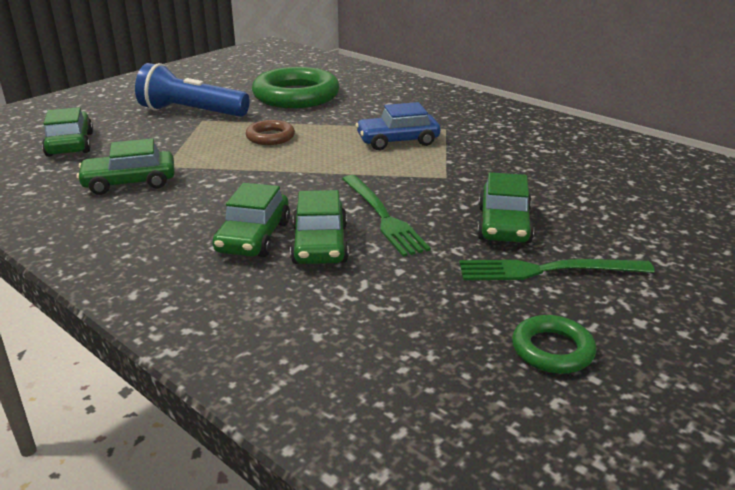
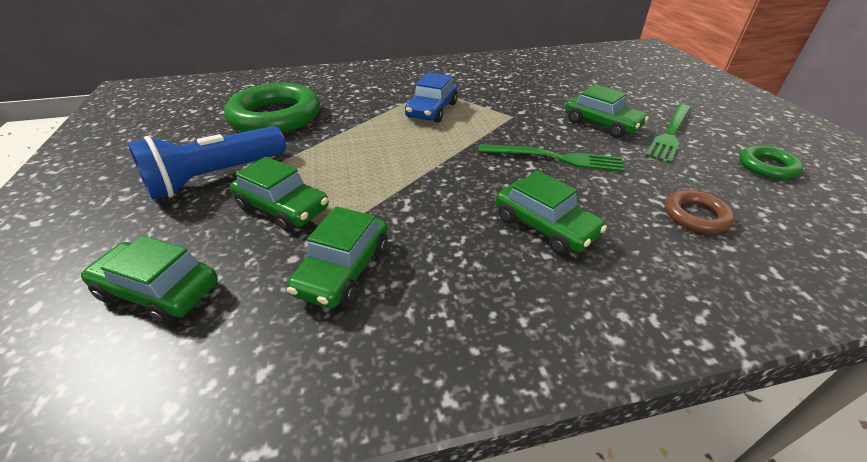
camera: 55 degrees left, 10 degrees up
brown ring [246,120,295,145] -> brown ring moved to [665,190,735,234]
green car [290,190,349,264] -> green car moved to [230,157,329,232]

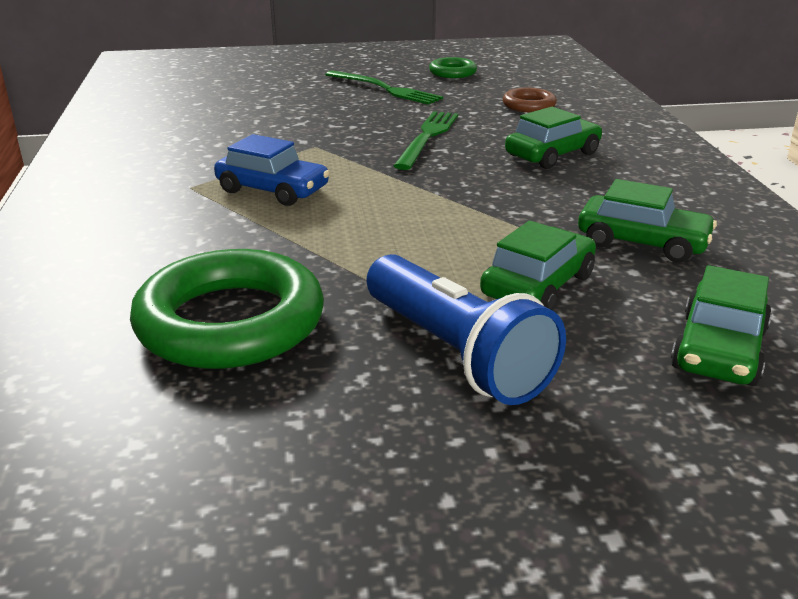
camera: 85 degrees left, 10 degrees down
green car [565,84,649,138] -> none

